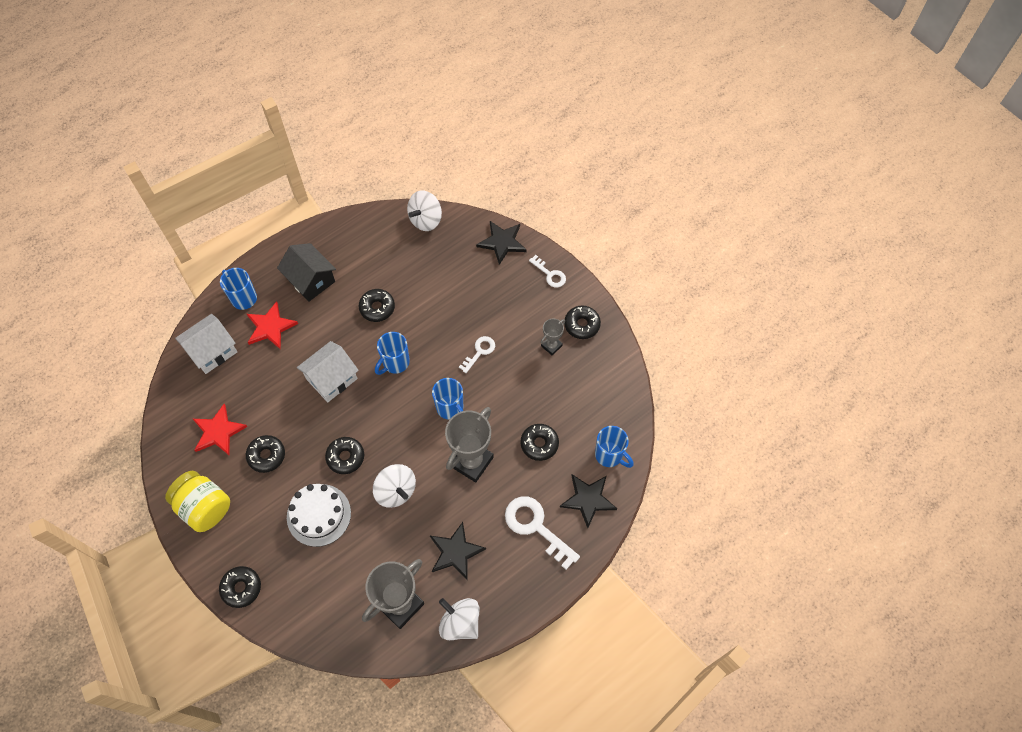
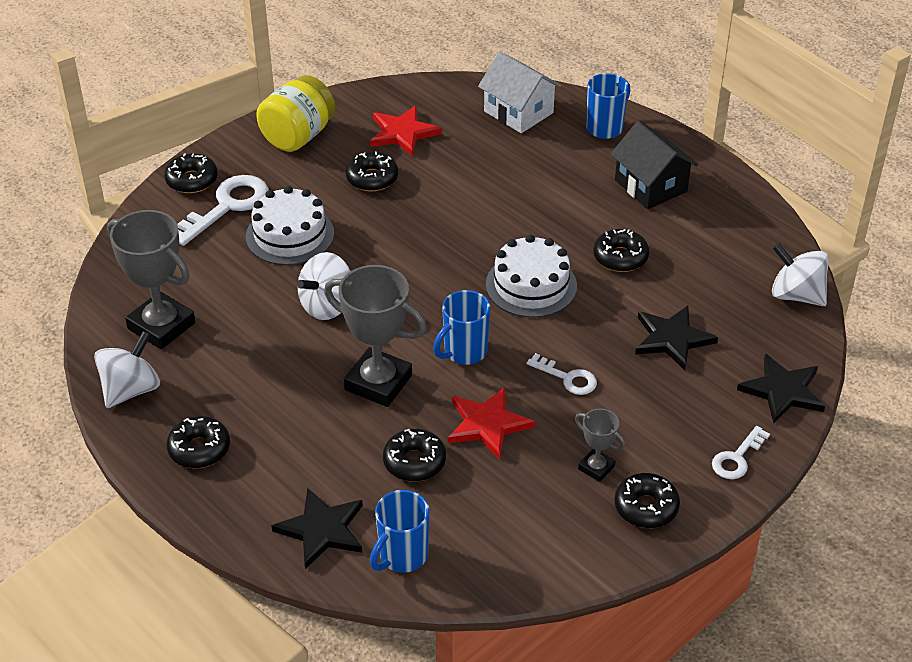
camera: 85 degrees right, 20 degrees down
red star [247,301,298,350] -> red star moved to [448,387,535,460]
black house [277,243,336,301] -> black house turned 75 degrees counterclockwise [610,121,698,209]
white house [297,341,359,402] -> none
black donut [325,437,364,474] -> black donut moved to [166,416,230,468]
blue mug [375,332,410,375] -> white cake [486,235,577,318]
black star [430,522,486,580] -> black star moved to [635,306,718,370]
white key [505,496,580,570] -> white key moved to [177,175,269,246]

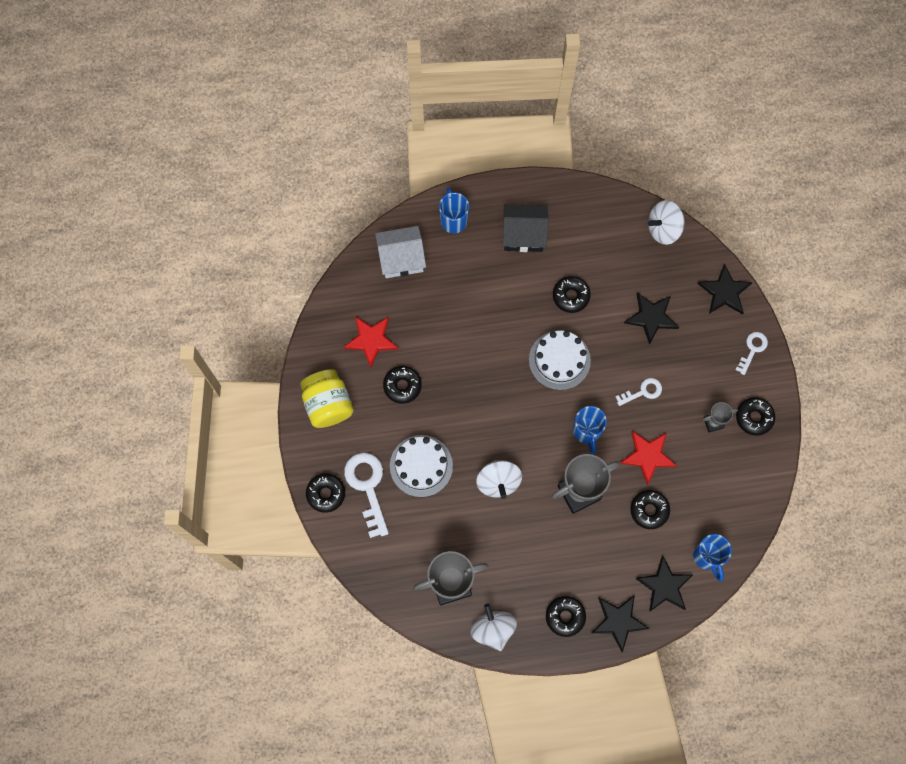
camera: 55 degrees left, 30 degrees up
white key [712,426,770,479] -> white key turned 135 degrees counterclockwise [735,332,768,375]
none -> black star [591,595,649,652]

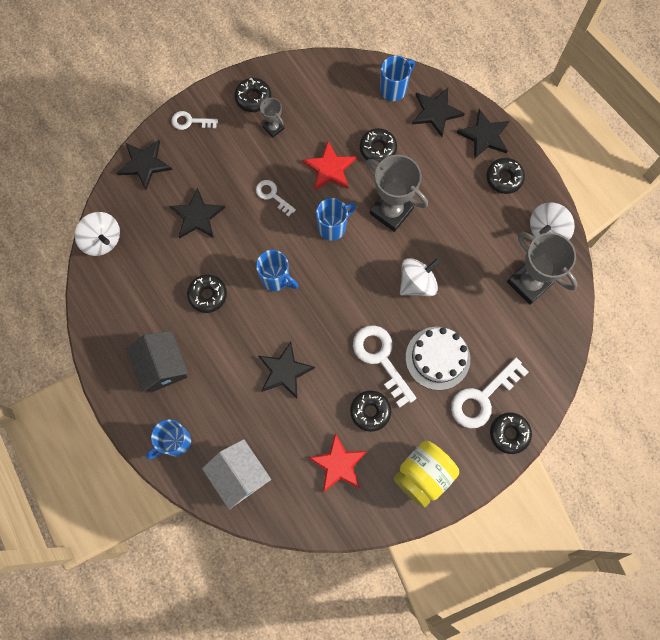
camera: 115 degrees left, 0 degrees up
white cake [529,330,591,390] -> blue mug [256,250,298,291]
none -> black star [258,342,315,398]
none -> white key [353,325,416,408]

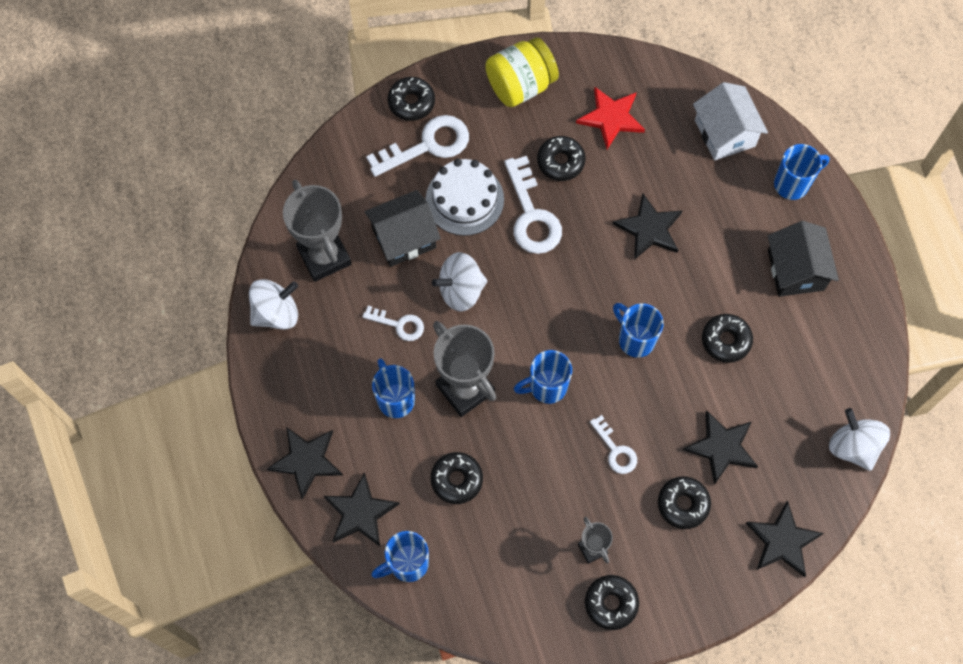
camera: 165 degrees left, 5 degrees down
white key [171,111,218,130] -> white key moved to [362,306,424,341]
red star [302,141,357,190] -> none
black donut [486,158,525,194] -> black donut moved to [658,476,711,529]
none -> black house [364,190,441,267]
none -> blue mug [372,358,415,418]

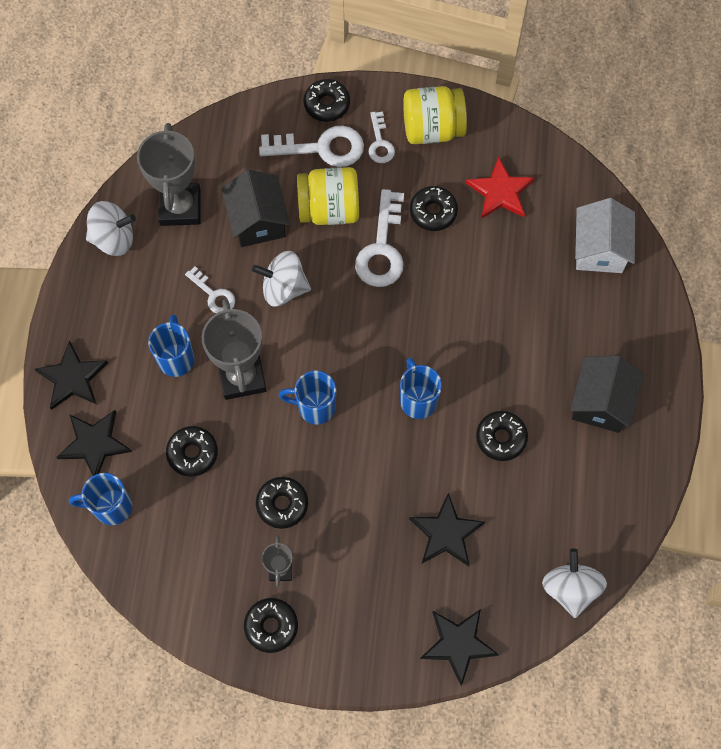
camera: 25 degrees right, 0 degrees up
black house [364,190,441,267] -> black house turned 75 degrees clockwise [221,170,290,247]
white cake [426,159,504,236] -> yellow jar [297,167,359,225]
white key [590,415,637,474] -> white key moved to [368,111,395,163]
black star [613,194,683,260] -> none
black donut [658,476,711,529] -> black donut moved to [256,477,308,529]
blue mug [774,144,830,200] -> none

